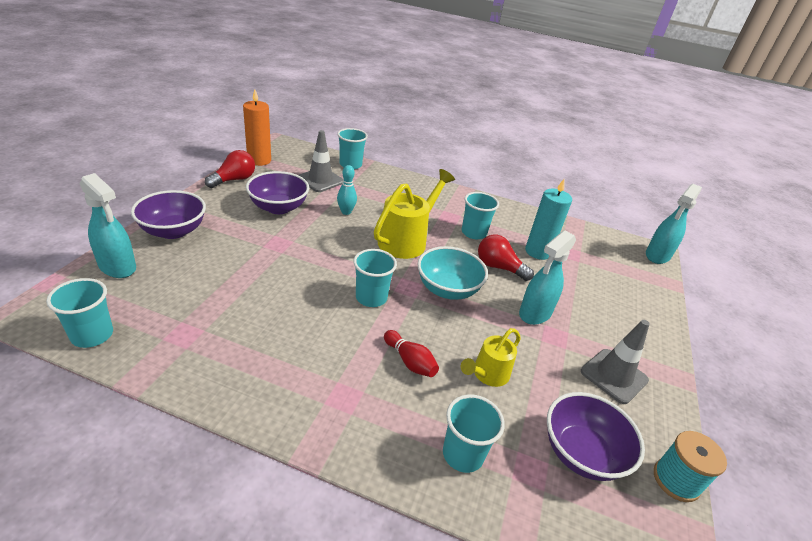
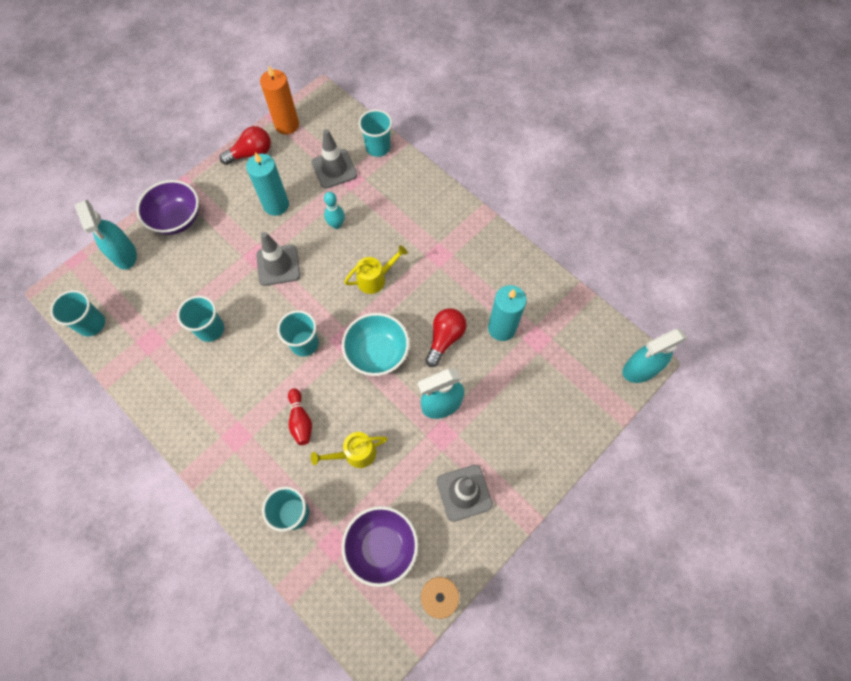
camera: 30 degrees right, 30 degrees up
purple bowl [246,171,309,214] -> turquoise candle [246,152,289,216]
yellow watering can [374,169,455,259] -> yellow watering can [344,245,408,294], size x0.59
turquoise cup [462,192,499,239] -> turquoise cup moved to [177,295,224,342]
red light bulb [478,235,534,281] -> red light bulb turned 60 degrees clockwise [425,308,467,367]
none -> grey traffic cone [256,232,300,286]

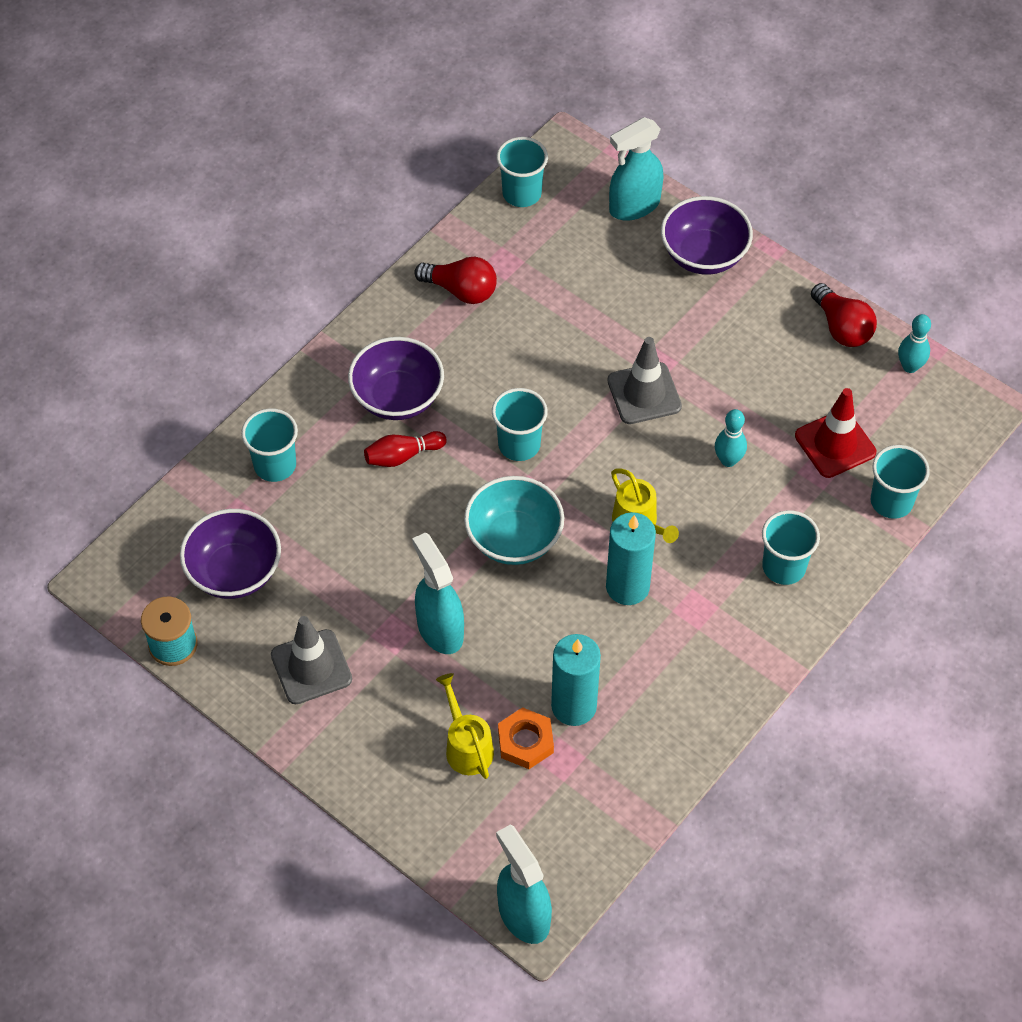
camera: 85 degrees right, 10 degrees down
turquoise cup [177,295,224,342] -> turquoise cup moved to [762,510,820,585]
turquoise candle [246,152,289,216] -> turquoise candle moved to [606,512,656,605]
orange candle [260,66,299,135] -> turquoise bowling pin [898,314,931,373]
yellow watering can [311,432,388,468] -> yellow watering can moved to [436,673,494,779]
grey traffic cone [312,129,357,189] -> red traffic cone [795,388,876,478]
red light bulb [425,308,467,367] -> red light bulb moved to [414,257,497,304]
none -> purple bowl [348,337,444,420]
none -> orange nut [498,707,554,769]

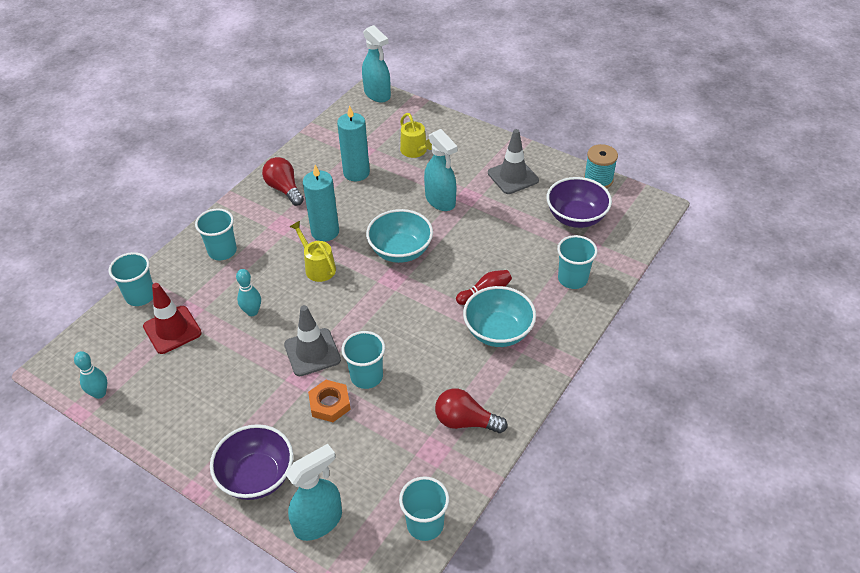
camera: 175 degrees right, 10 degrees down
purple bowl [348,337,444,420] -> turquoise bowl [463,286,536,347]
turquoise cup [492,388,548,461] -> turquoise cup moved to [342,331,385,389]
orange nut [498,707,554,769] -> orange nut moved to [308,380,351,422]
red light bulb [811,283,877,347] -> red light bulb moved to [262,157,304,206]

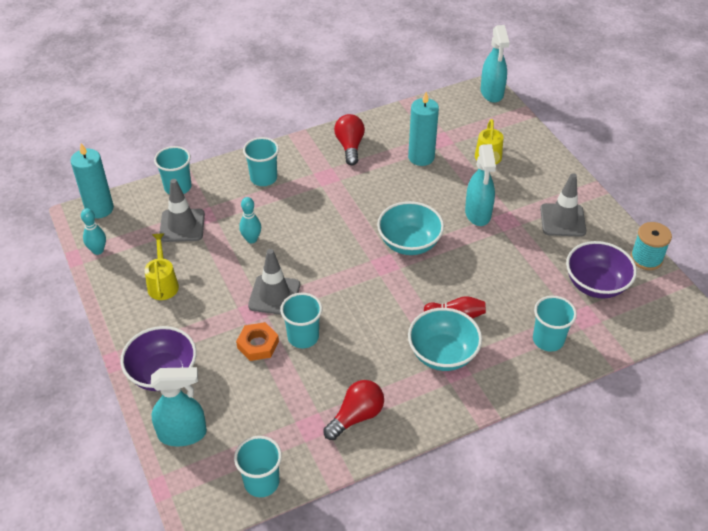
camera: 30 degrees right, 0 degrees up
red traffic cone [143,283,202,354] -> grey traffic cone [159,179,205,242]
yellow watering can [290,221,336,282] -> yellow watering can moved to [144,233,179,300]
turquoise candle [303,165,339,241] -> turquoise candle moved to [71,143,114,218]
red light bulb [435,388,508,433] -> red light bulb turned 90 degrees clockwise [323,380,384,440]

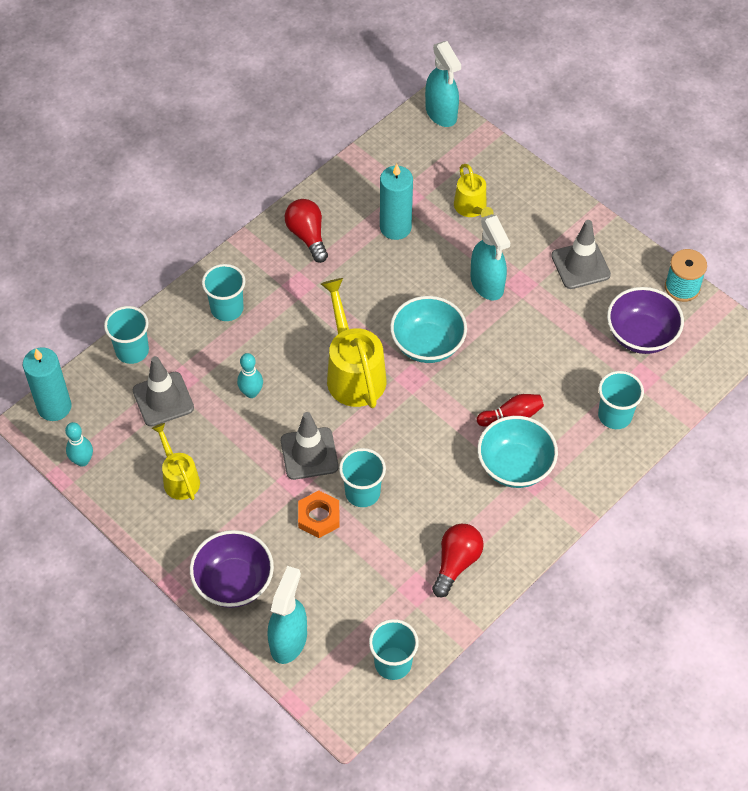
camera: 20 degrees left, 10 degrees up
turquoise spray bottle [151,367,207,446] -> turquoise spray bottle turned 45 degrees counterclockwise [268,566,307,664]
none -> yellow watering can [321,278,386,408]

